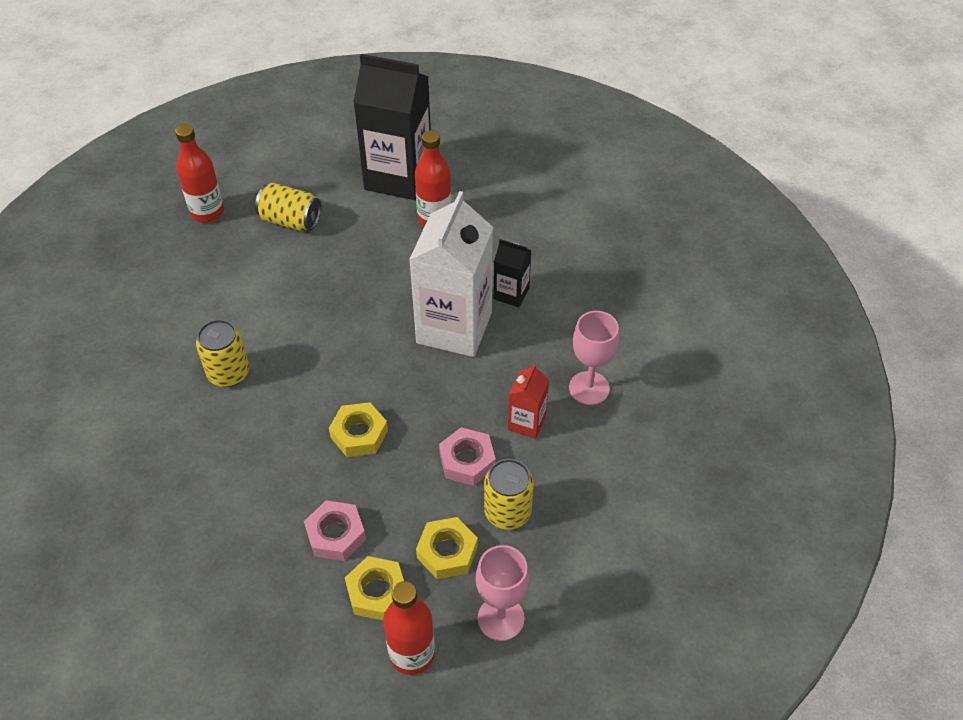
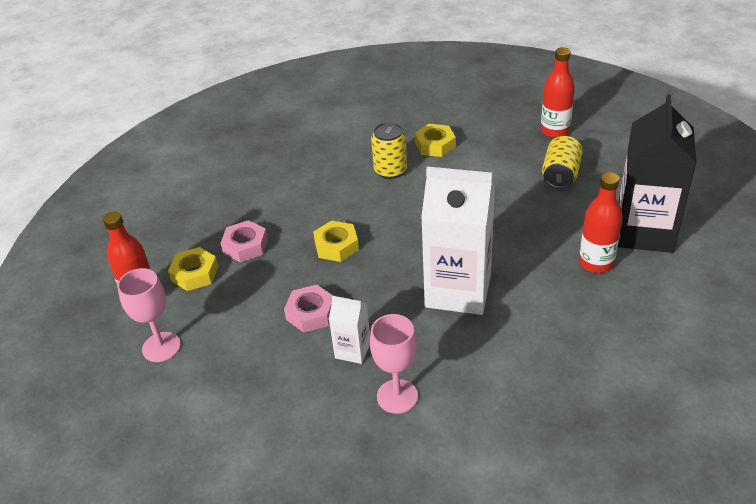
camera: 90 degrees right, 10 degrees down
yellow nut [416,517,478,579] -> yellow nut moved to [415,124,456,157]
yellow can [484,459,534,530] -> none
black carton [494,239,532,307] -> none
red carton [508,364,549,439] -> white carton [329,296,370,364]

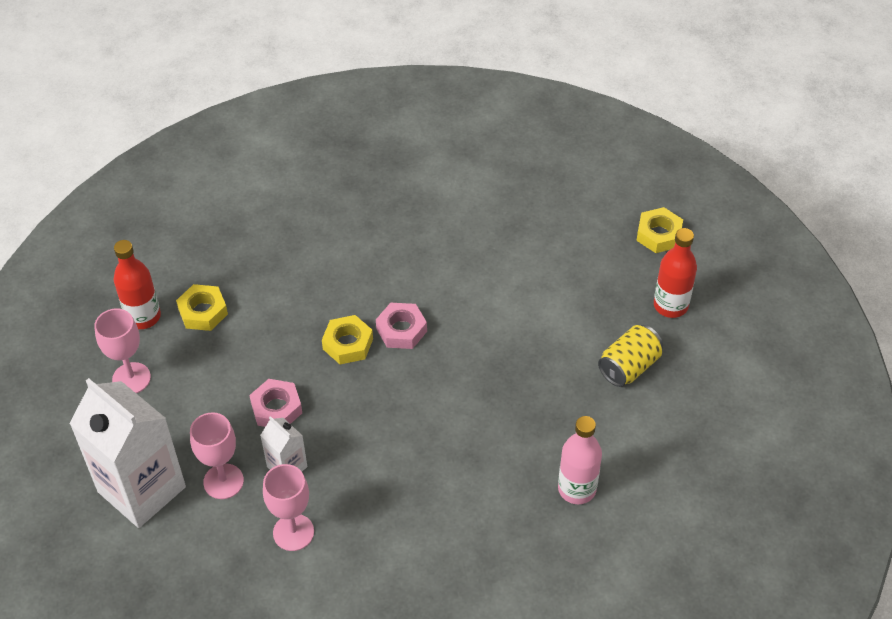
camera: 25 degrees right, 10 degrees up
pink nut [221,220,268,262] -> pink nut moved to [376,303,427,349]
yellow can [371,122,407,179] -> none
yellow nut [415,124,456,157] -> yellow nut moved to [636,207,683,253]
white carton [421,167,495,315] -> white carton moved to [69,378,186,528]
red bottle [579,172,623,273] -> pink bottle [558,416,602,504]
black carton [618,94,697,253] -> none
none -> pink goblet [190,412,244,499]

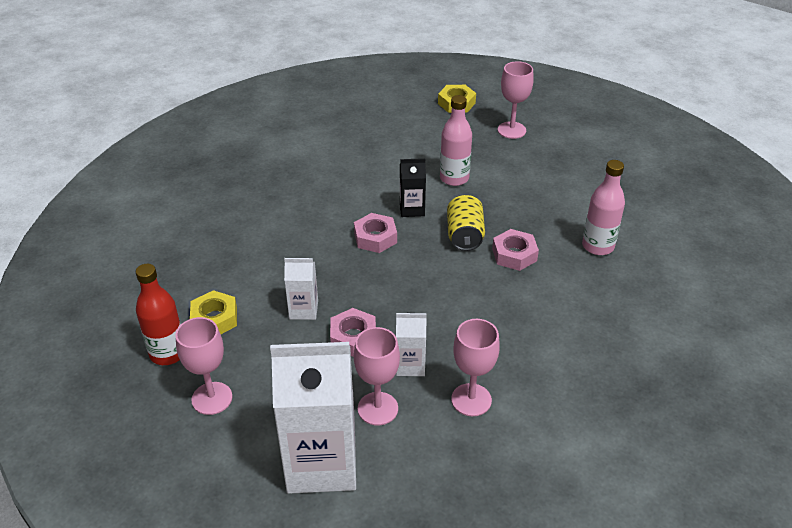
camera: 45 degrees left, 10 degrees down
yellow nut [322,315,373,364] -> none
yellow can [598,325,663,387] -> yellow can moved to [447,194,485,251]
red bottle [654,228,697,318] -> pink goblet [498,61,534,139]
none -> white carton [284,258,318,320]
none -> black carton [400,158,426,217]
none -> pink bottle [440,95,472,186]
none -> pink nut [492,229,539,271]

